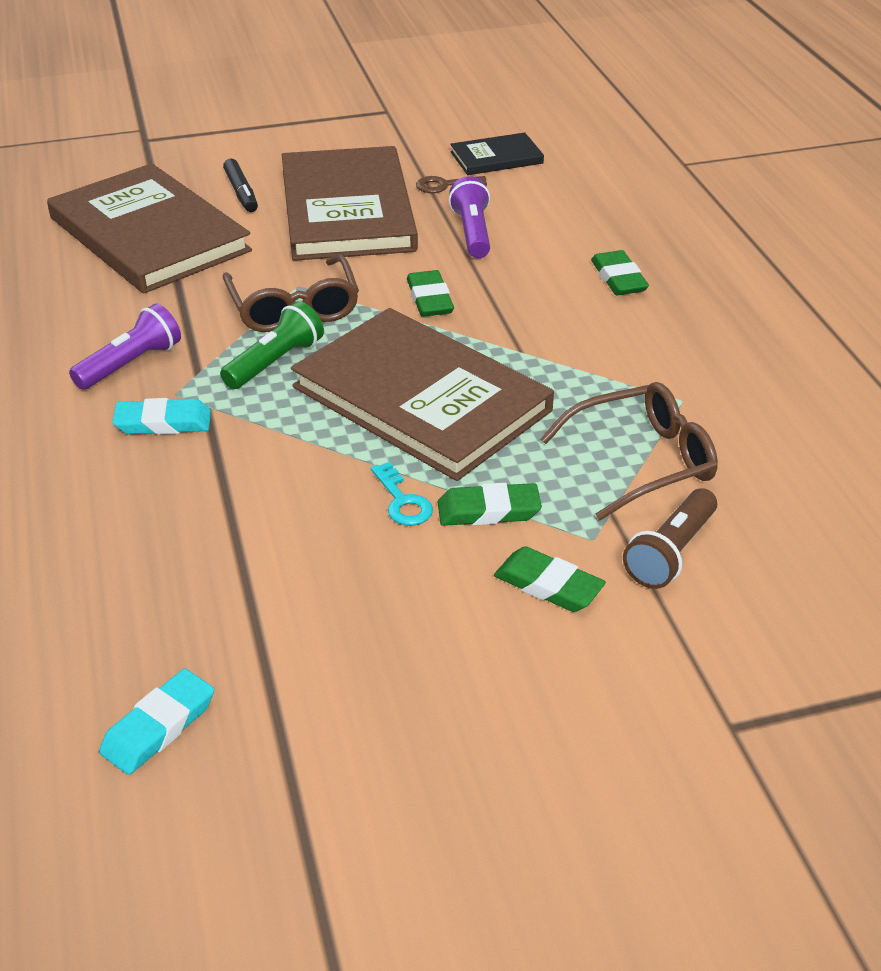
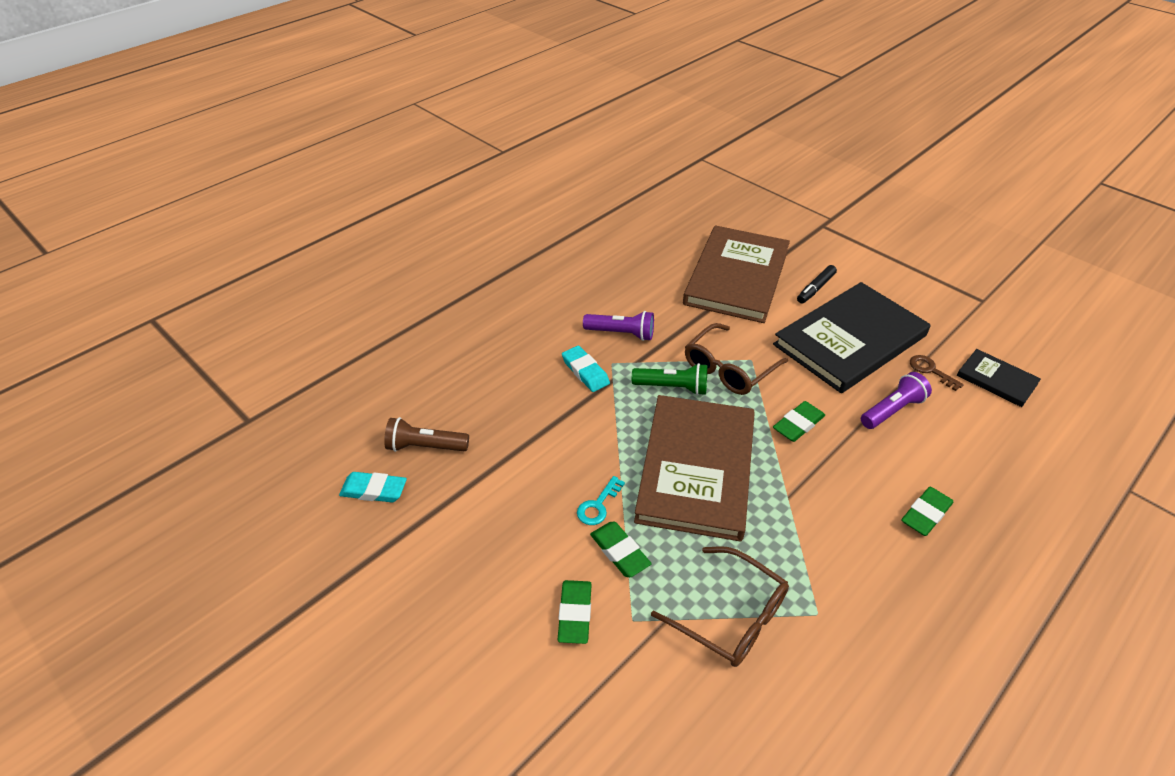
camera: 60 degrees right, 5 degrees up
brown book [282,146,418,261] -> black book [773,282,931,393]
brown flashlight [623,488,717,589] -> brown flashlight moved to [384,417,469,452]

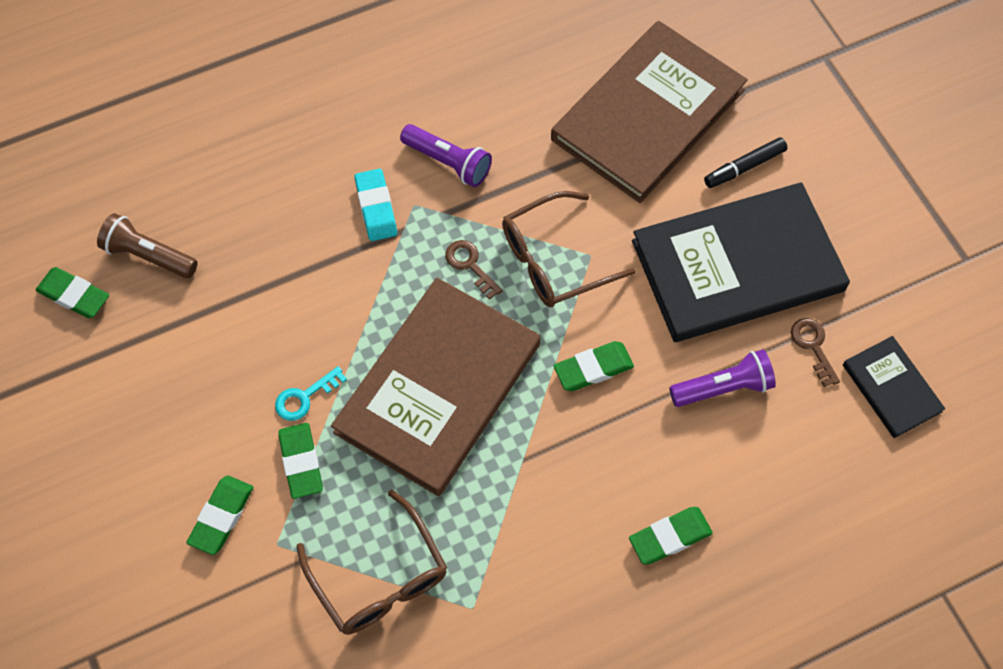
camera: 20 degrees right, 20 degrees up
turquoise eraser [339,472,407,502] -> green eraser [36,267,109,318]
green flashlight [632,363,707,395] -> brown key [445,240,503,300]

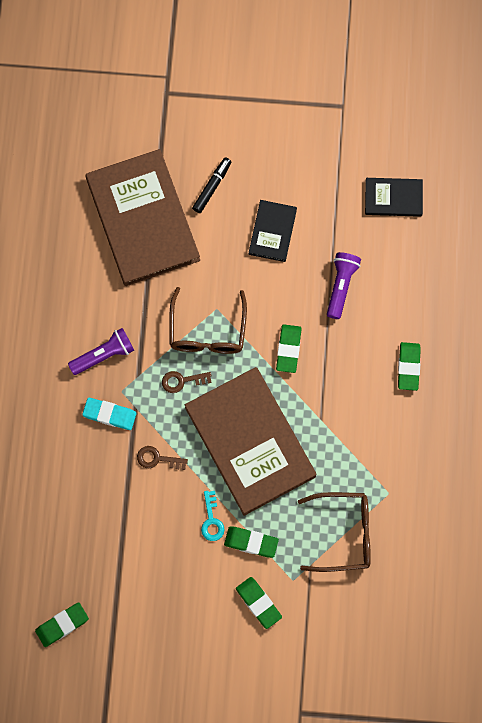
camera: 60 degrees left, 10 degrees up
brown flashlight [97,213,198,278] -> none
black book [632,182,850,342] -> black book [249,200,297,262], size x0.47
black marker [704,137,788,188] -> black marker turned 150 degrees counterclockwise [192,157,231,213]
brown key [791,318,840,387] -> brown key moved to [137,446,188,470]

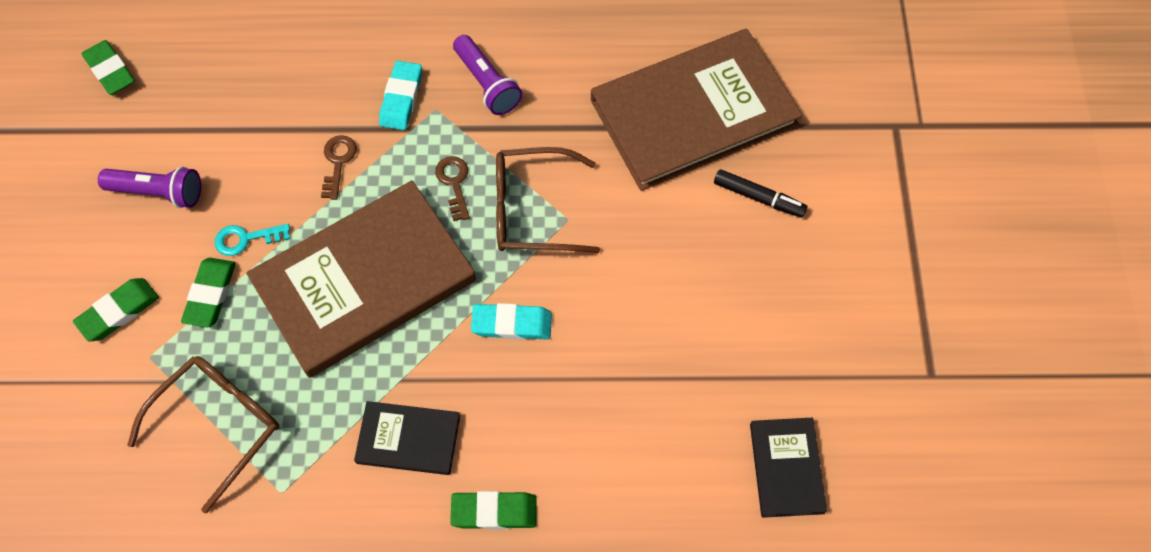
camera: 85 degrees right, 10 degrees down
black book [249,200,297,262] -> black book moved to [354,401,460,475]
green eraser [276,324,302,373] -> turquoise eraser [471,303,552,340]
brown glasses [298,492,371,572] -> brown glasses turned 135 degrees counterclockwise [127,356,279,513]
purple flashlight [327,252,361,319] -> purple flashlight moved to [98,166,201,208]

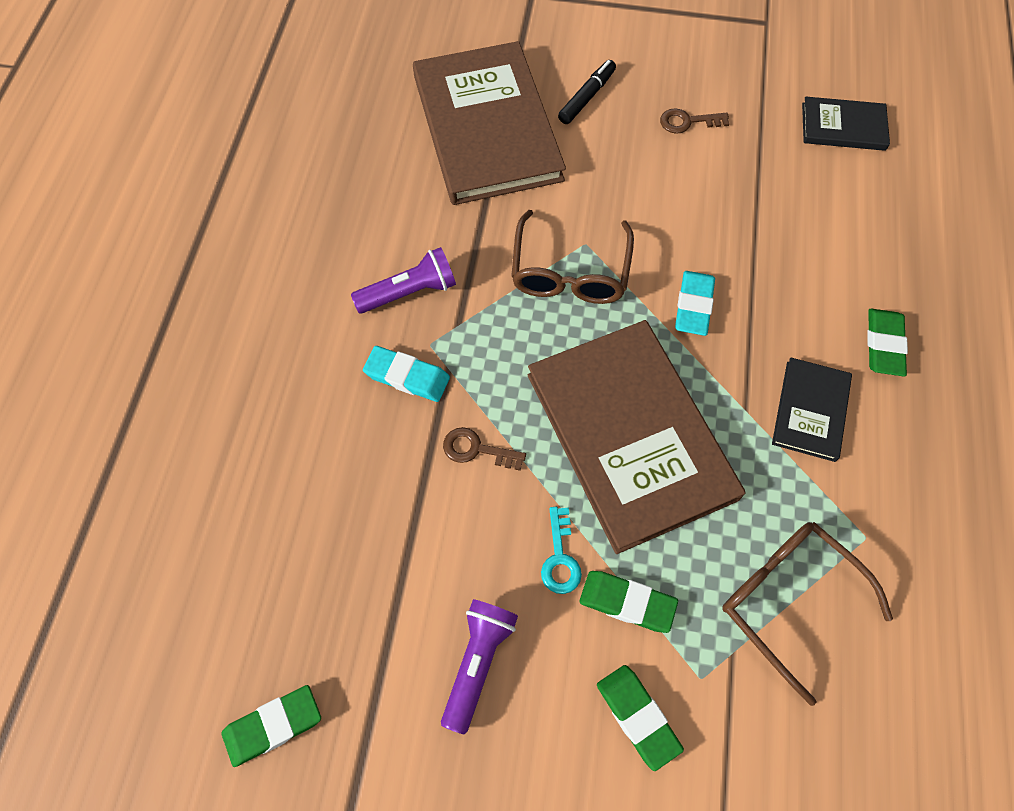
camera: 80 degrees left, 0 degrees up
brown key [435,156,470,221] -> brown key moved to [660,108,729,134]

